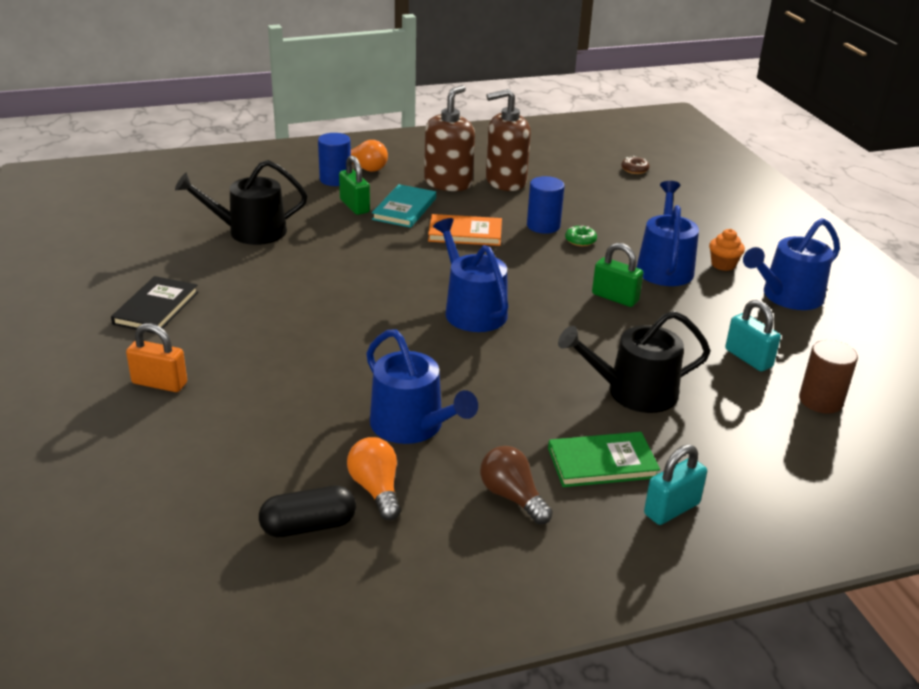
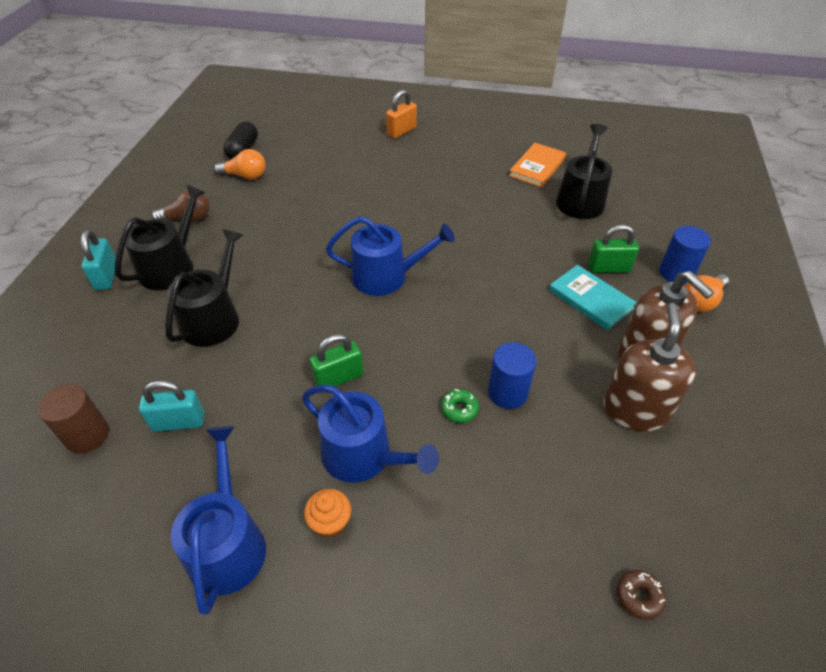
camera: 120 degrees right, 15 degrees up
black book [111,276,198,333] -> none
blue watering can [366,329,478,444] -> none
orange book [428,214,502,246] -> orange book moved to [509,143,567,187]
green book [548,432,660,487] -> black watering can [115,185,205,290]

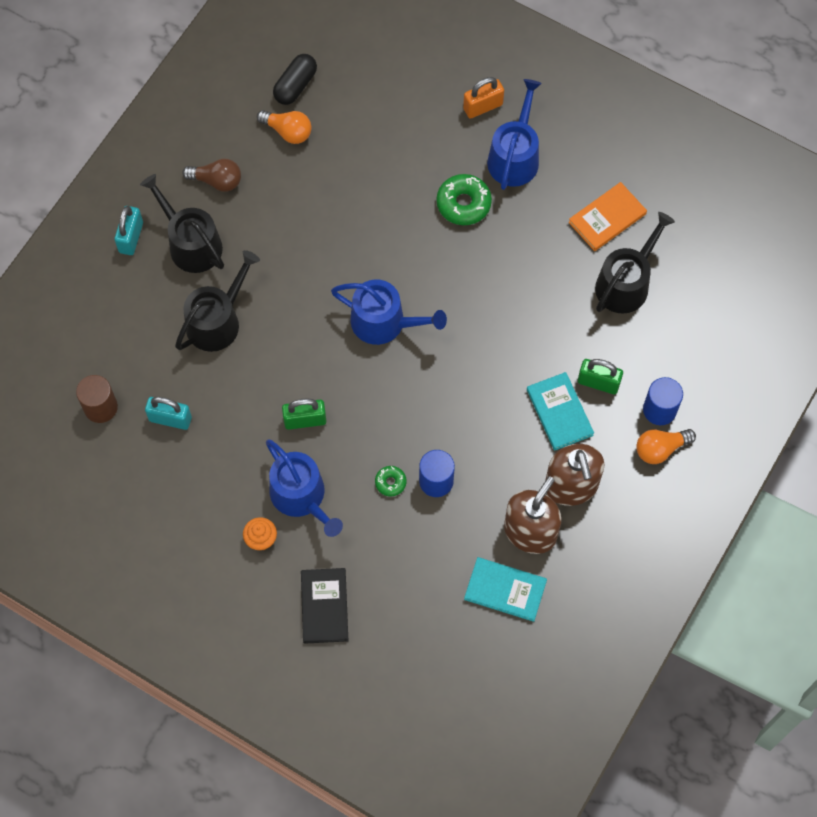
camera: 20 degrees right, 20 degrees up
black watering can [115,185,205,290] -> black watering can turned 90 degrees counterclockwise [140,174,224,273]
blue watering can [171,426,266,615] -> blue watering can moved to [487,79,542,190]
brown donut [617,570,666,620] -> none
none -> black book [301,568,348,644]
none -> green donut [437,174,492,225]
none -> turquoise book [464,557,547,622]

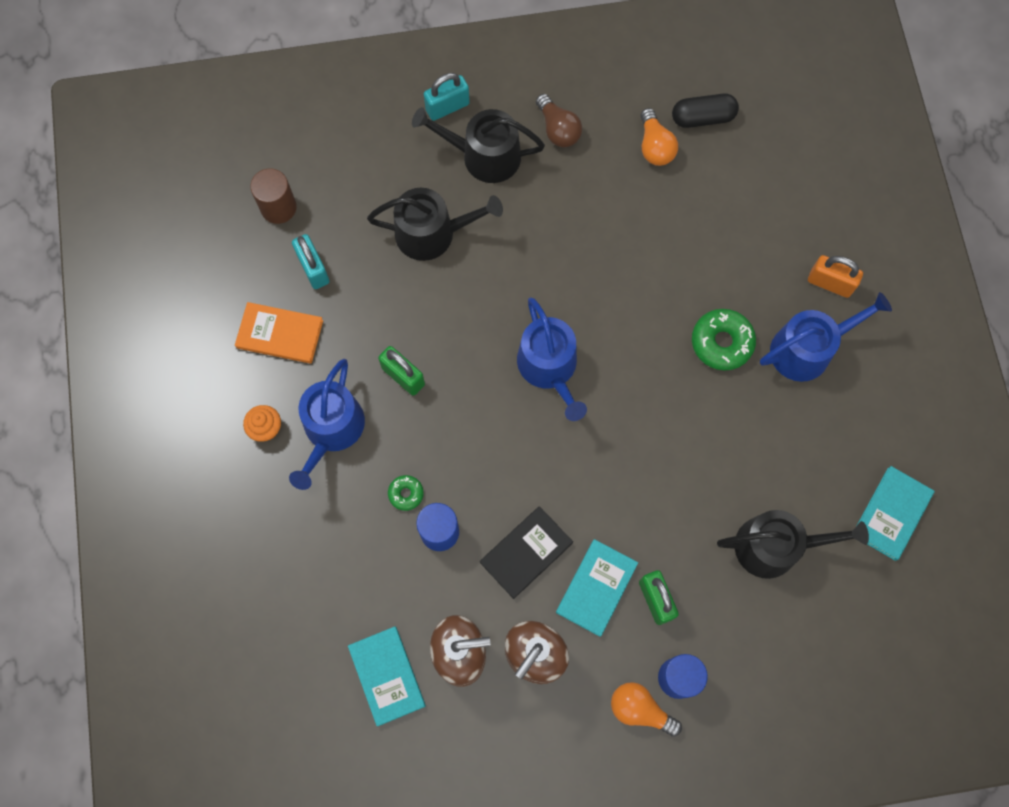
camera: 50 degrees right, 5 degrees up
black watering can [140,174,224,273] -> black watering can turned 90 degrees counterclockwise [412,107,545,183]
black book [301,568,348,644] -> black book moved to [480,506,573,599]
orange book [568,182,647,251] -> orange book moved to [235,302,323,364]
none -> turquoise book [857,466,935,561]

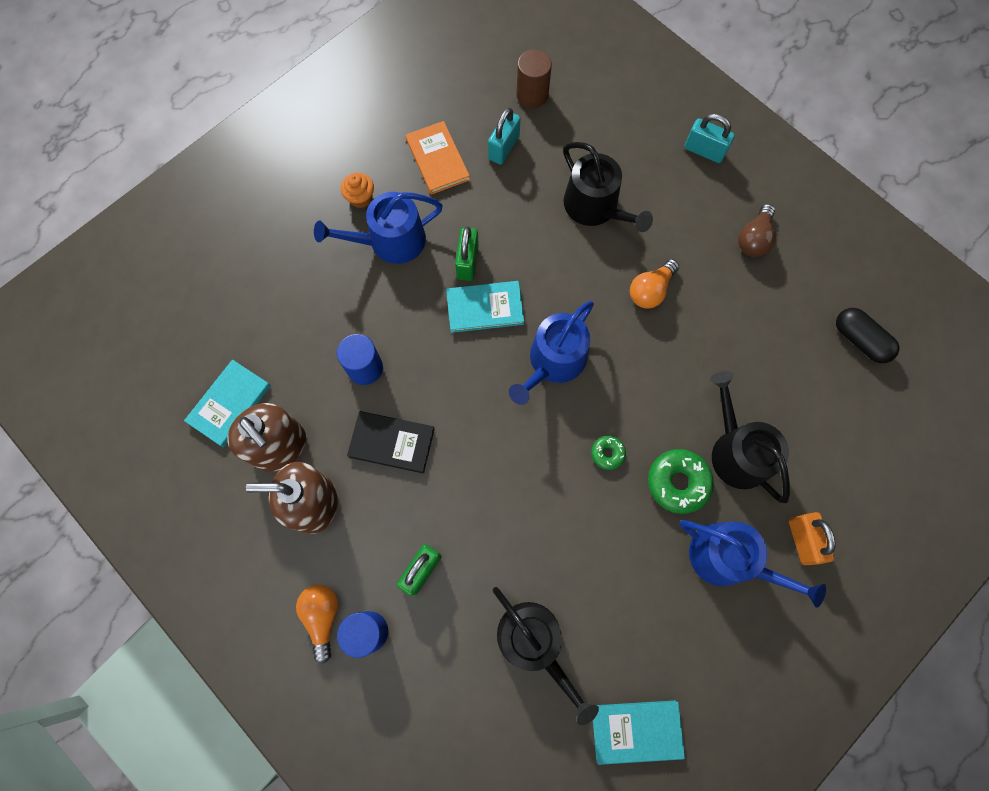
camera: 55 degrees right, 0 degrees up
green donut [388,475,424,511] -> green donut moved to [591,436,626,470]
black watering can [412,107,545,183] -> black watering can moved to [710,371,790,503]
turquoise book [556,539,638,637] -> turquoise book moved to [446,281,524,333]
orange light bulb [640,108,678,166] -> orange light bulb moved to [630,259,679,308]

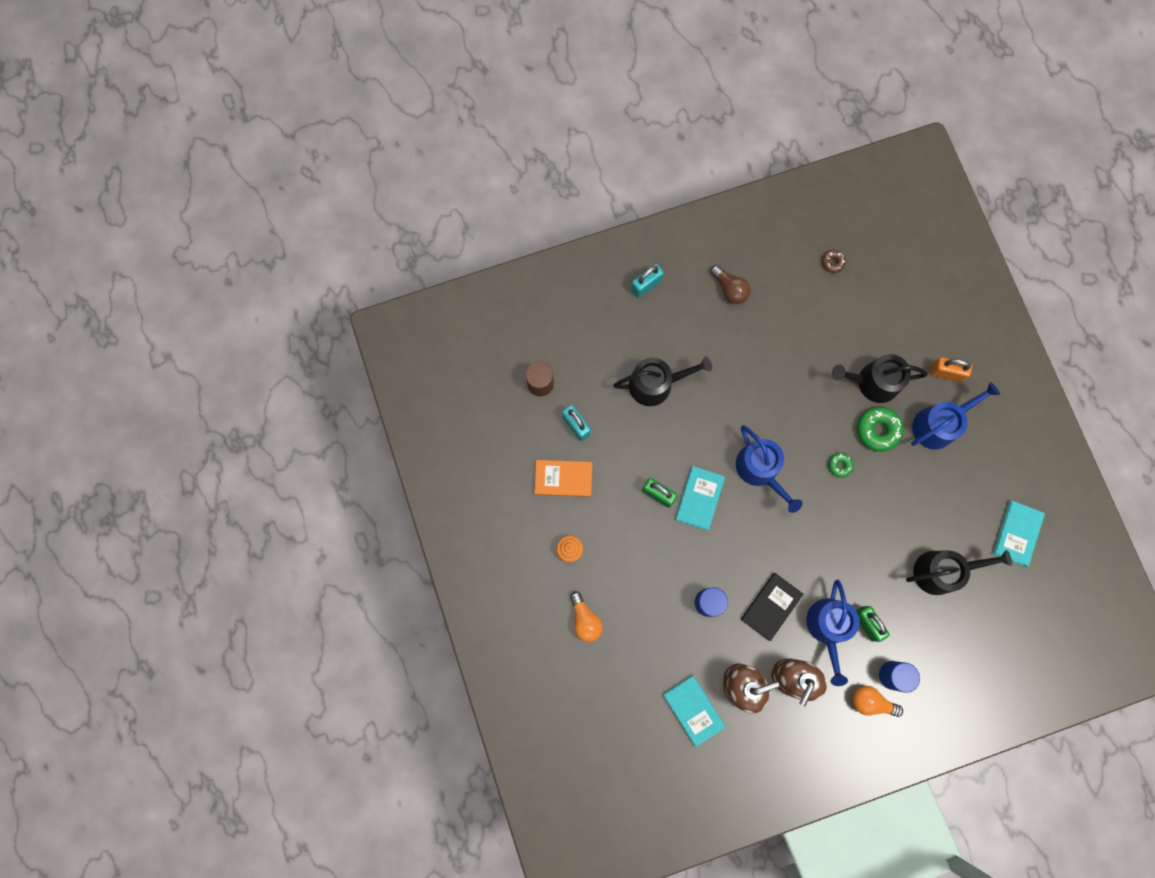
camera: 65 degrees left, 5 degrees up
blue watering can [314,192,443,264] -> blue watering can moved to [806,580,859,686]
orange light bulb [630,259,679,308] -> orange light bulb moved to [570,591,603,642]
black capsule [836,308,899,363] -> brown donut [822,250,846,273]

